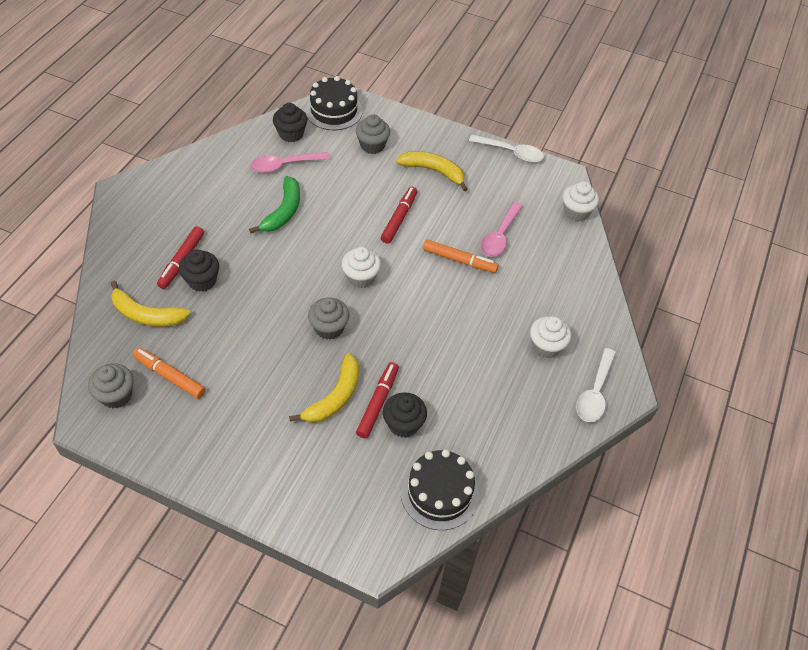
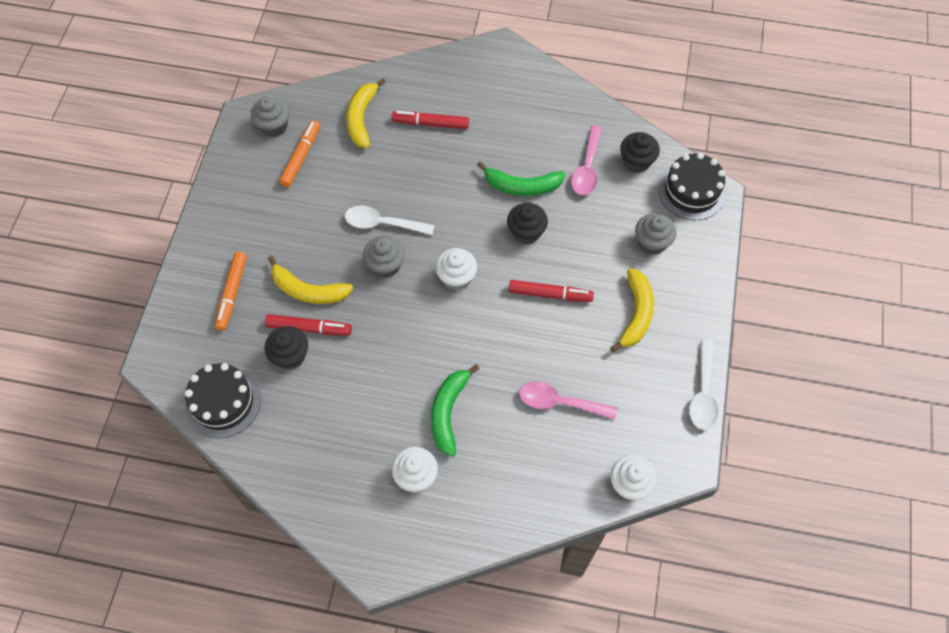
camera: 80 degrees right, 10 degrees up
black cupcake [179,250,219,292] -> black cupcake moved to [507,203,548,244]
pink spoon [250,152,330,173] -> pink spoon turned 135 degrees counterclockwise [571,126,602,195]
orange marker [423,239,499,273] -> orange marker moved to [215,252,247,330]
white spoon [576,348,616,422] -> white spoon moved to [345,205,435,235]
none -> green banana [431,364,479,457]

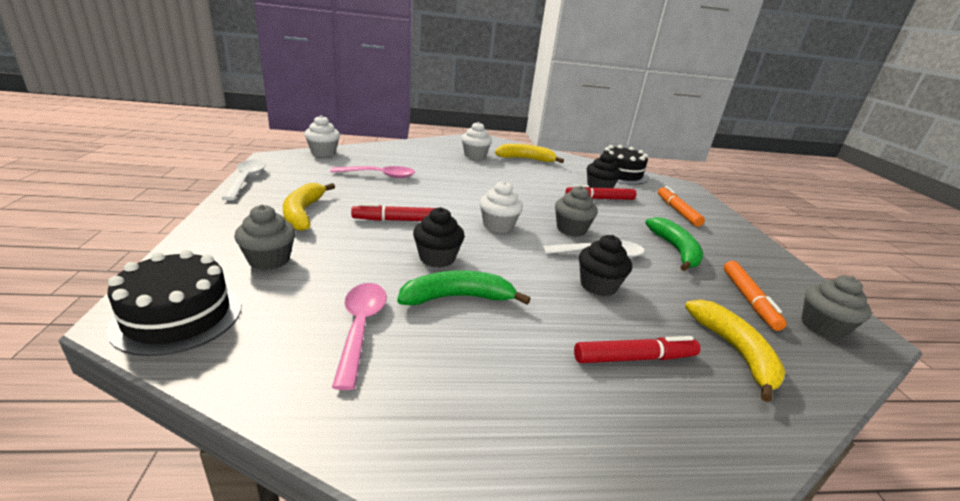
camera: 160 degrees right, 35 degrees down
yellow banana [268,256,353,304] -> yellow banana moved to [495,144,564,163]
green banana [431,364,479,457] -> green banana moved to [645,217,703,271]
black cupcake [620,132,660,173] -> black cupcake moved to [579,235,632,296]

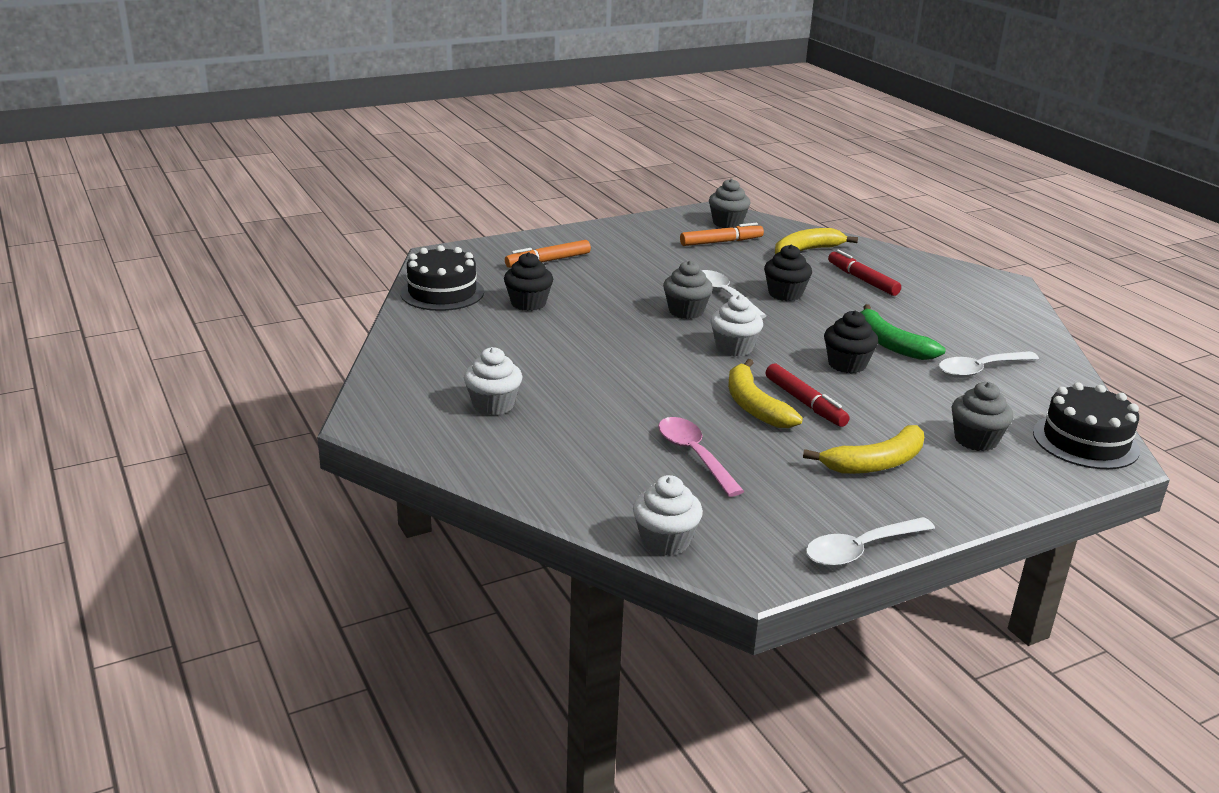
camera: 110 degrees left, 0 degrees up
pink spoon [332,283,387,390] -> white spoon [939,351,1039,378]
yellow banana [495,144,564,163] -> yellow banana moved to [728,359,803,428]
red marker [566,185,636,200] -> none
green banana [645,217,703,271] -> none

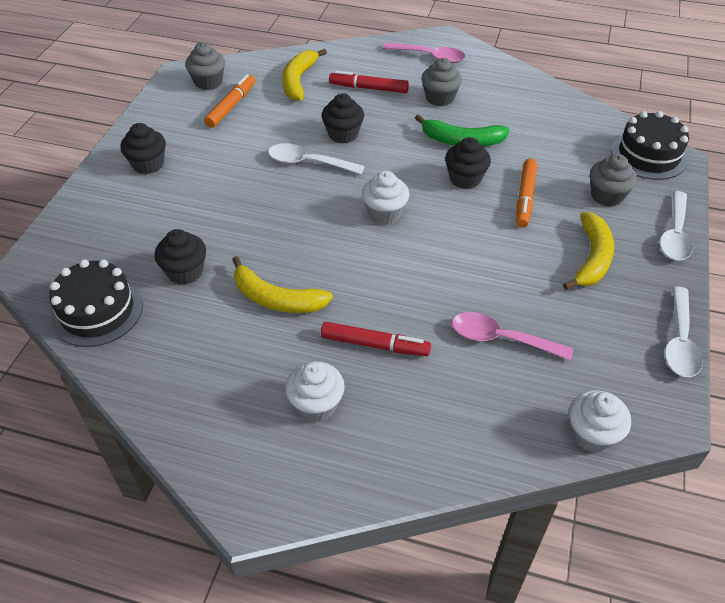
camera: 45 degrees left, 20 degrees up
orange marker [505,240,591,268] -> orange marker moved to [516,159,537,228]
grey cupcake [663,260,713,319] -> grey cupcake moved to [421,58,462,106]
yellow banana [728,359,803,428] -> yellow banana moved to [232,256,333,313]
red marker [766,364,850,427] -> red marker moved to [321,322,431,356]
white spoon [939,351,1039,378] -> white spoon moved to [660,191,693,260]
none -> black cupcake [120,123,166,174]
none -> pink spoon [383,43,465,63]

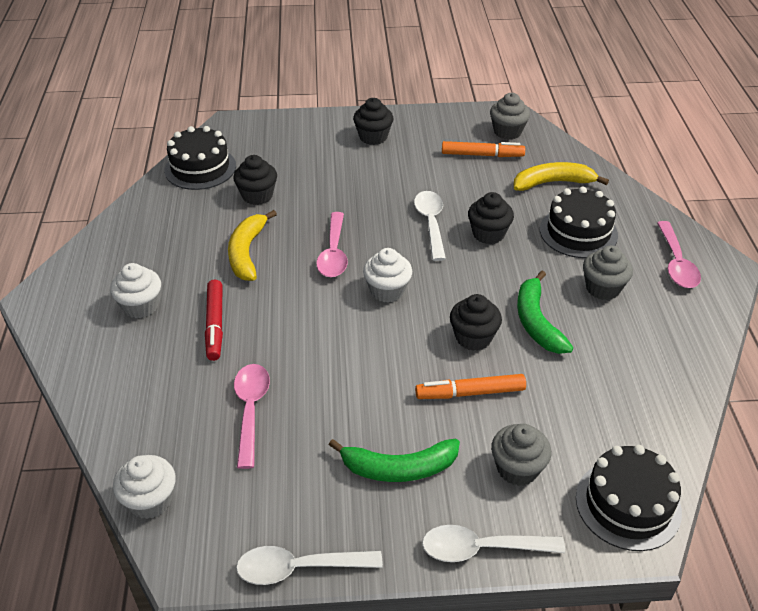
camera: 70 degrees right, 5 degrees down
red marker [329,71,409,93] -> black cake [540,186,618,258]
yellow banana [563,212,614,290] -> green banana [329,439,460,482]
none -> pink spoon [316,212,348,277]

